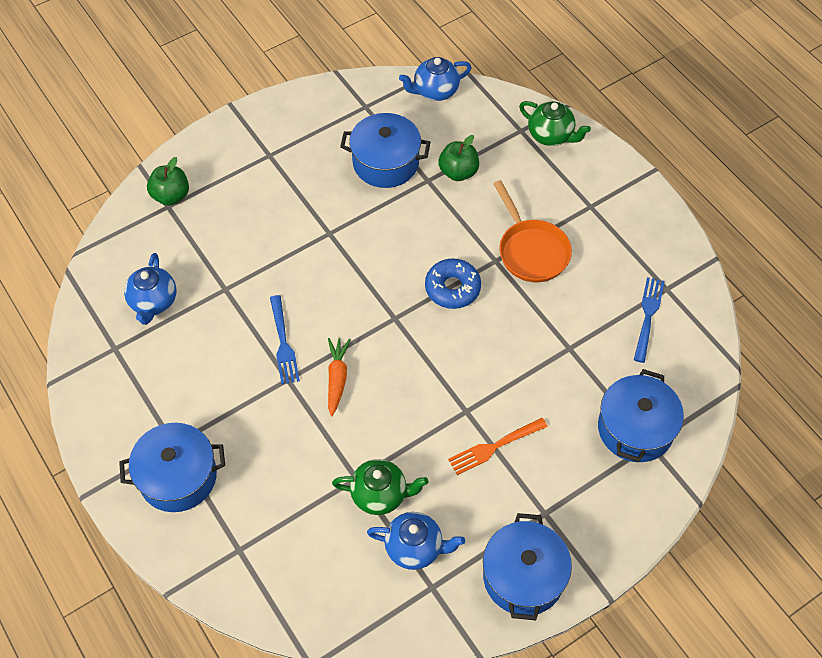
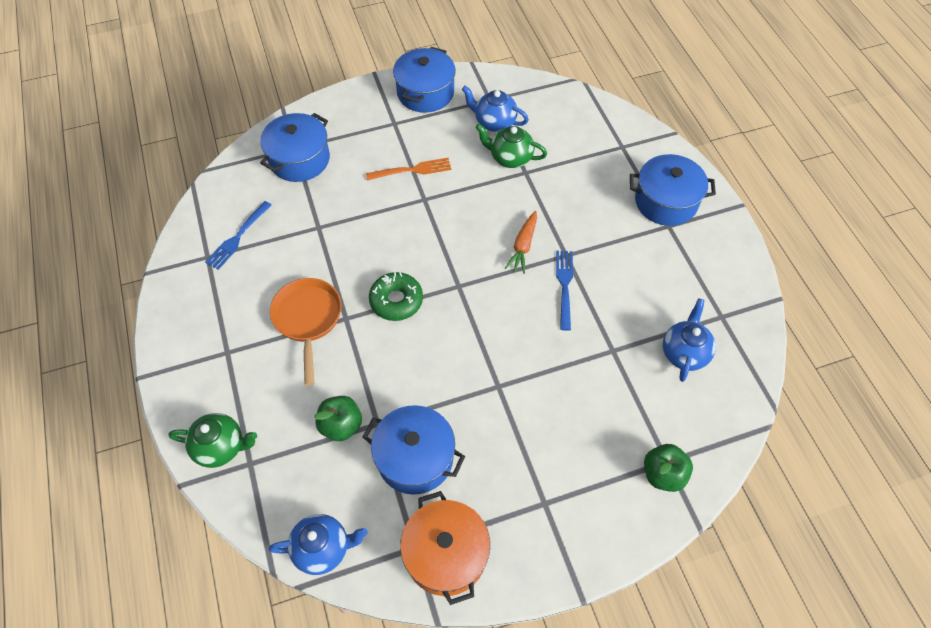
camera: 165 degrees left, 0 degrees up
blue donut [425,259,481,309] -> green donut [369,272,423,321]
green teapot [519,101,591,146] -> green teapot turned 135 degrees clockwise [169,413,257,468]
none -> orange pot [400,491,490,605]

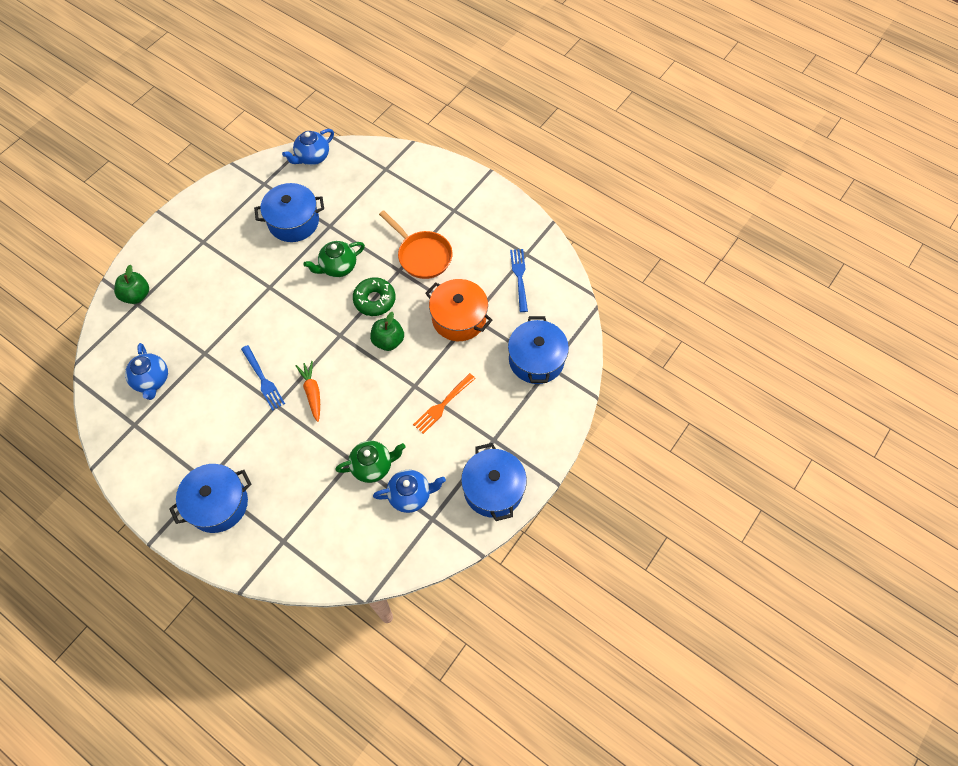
camera: 145 degrees right, 5 degrees up
green teapot [169,413,257,468] -> green teapot moved to [304,241,365,277]
green apple [314,396,362,441] -> green apple moved to [370,312,404,351]
orange pot [400,491,490,605] -> orange pot moved to [425,279,492,341]

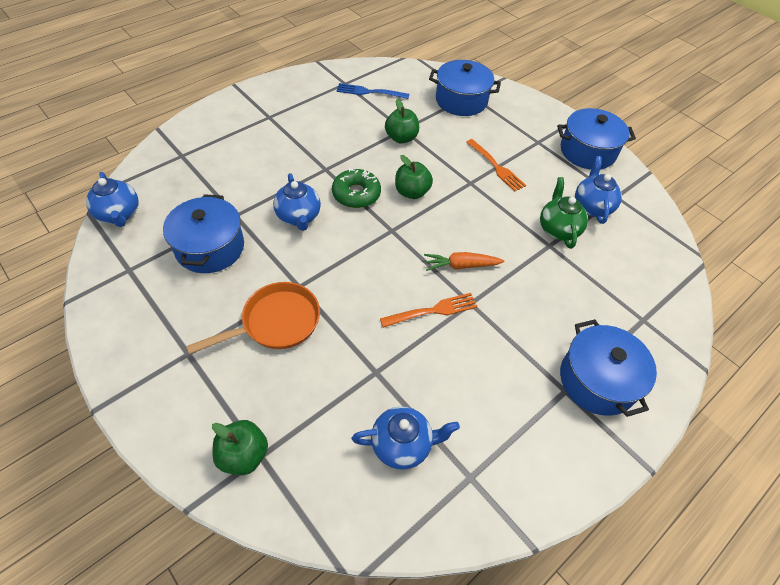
camera: 80 degrees left, 10 degrees down
blue fork [241,345,285,411] -> orange fork [380,293,478,328]
green teapot [304,241,365,277] -> blue teapot [273,173,321,231]
orange pan [379,210,453,279] -> orange pan moved to [186,282,320,354]
orange pot [425,279,492,341] -> green apple [385,99,419,144]

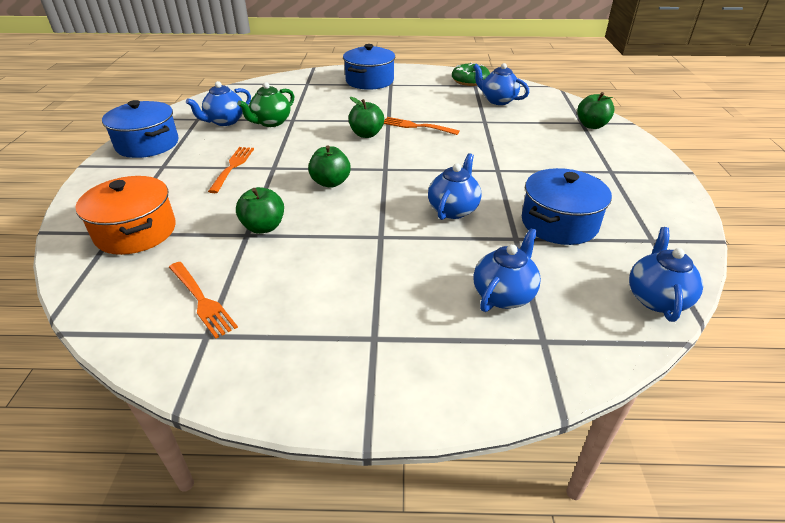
camera: 135 degrees left, 15 degrees down
orange pan [186,282,320,354] -> none
green donut [332,168,381,208] -> green donut moved to [452,63,490,86]
blue fork [337,83,409,99] -> orange fork [169,262,238,339]
orange carrot [424,252,504,271] -> green apple [348,97,384,138]
blue pot [429,60,501,116] -> orange pot [76,176,175,255]
none -> blue teapot [473,228,541,312]

